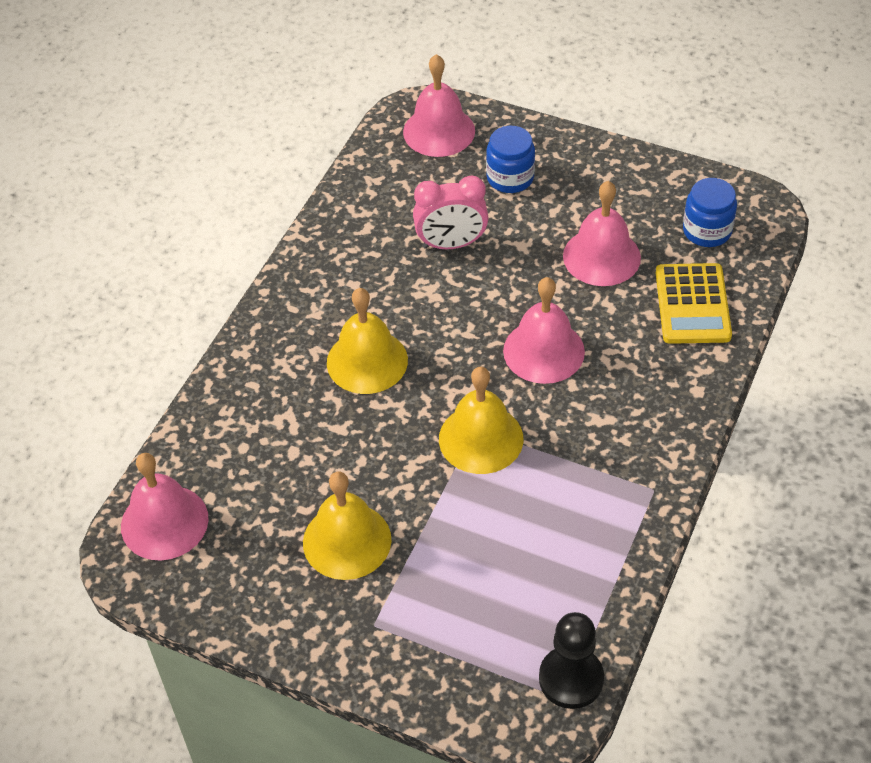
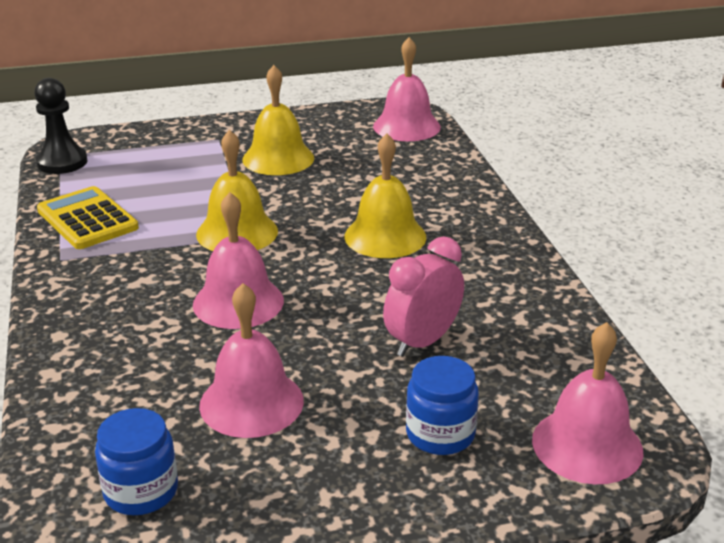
camera: 140 degrees right, 20 degrees down
yellow calculator [656,263,732,344] -> yellow calculator moved to [37,186,139,249]

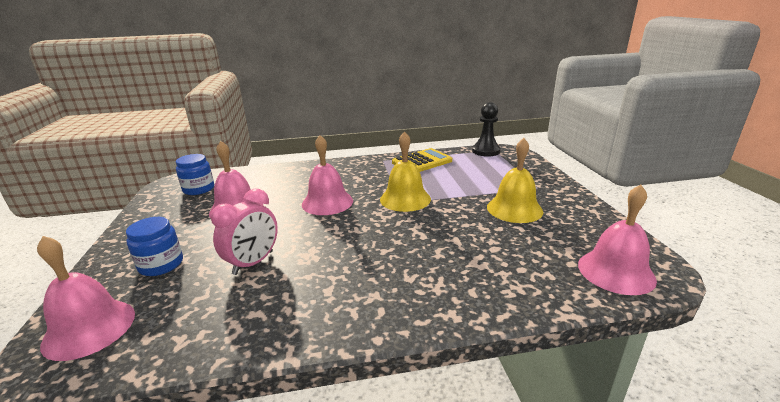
camera: 95 degrees right, 5 degrees down
yellow bell [344,133,426,258] -> none
pink clock [383,236,464,357] -> pink clock turned 75 degrees clockwise [211,189,278,275]

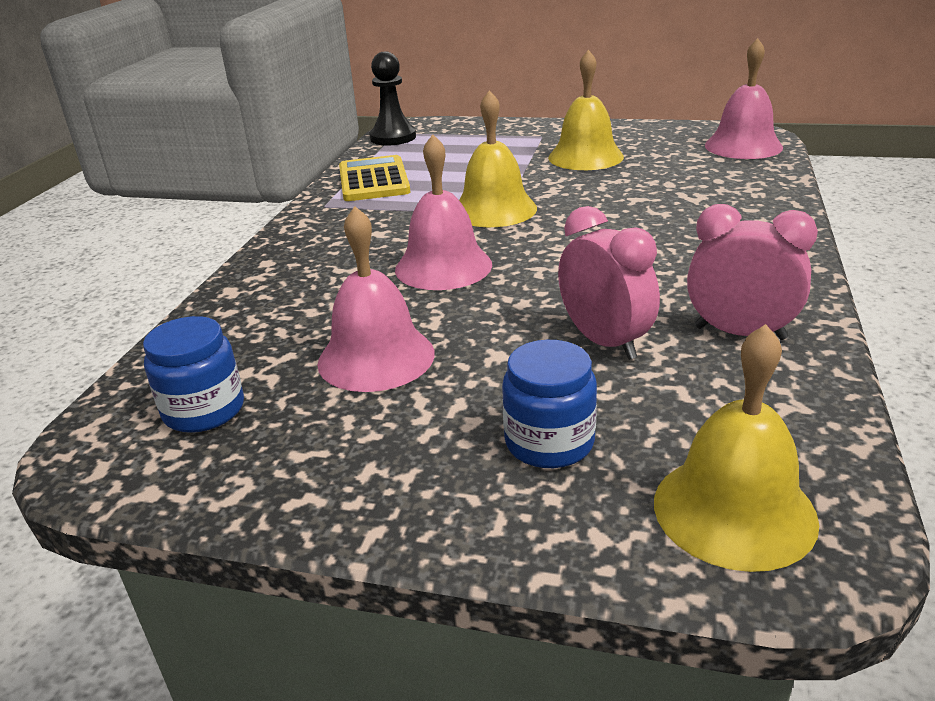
camera: 65 degrees left, 5 degrees up
pink bell [37,236,135,361] -> yellow bell [654,324,819,572]
none -> pink clock [687,204,818,340]

